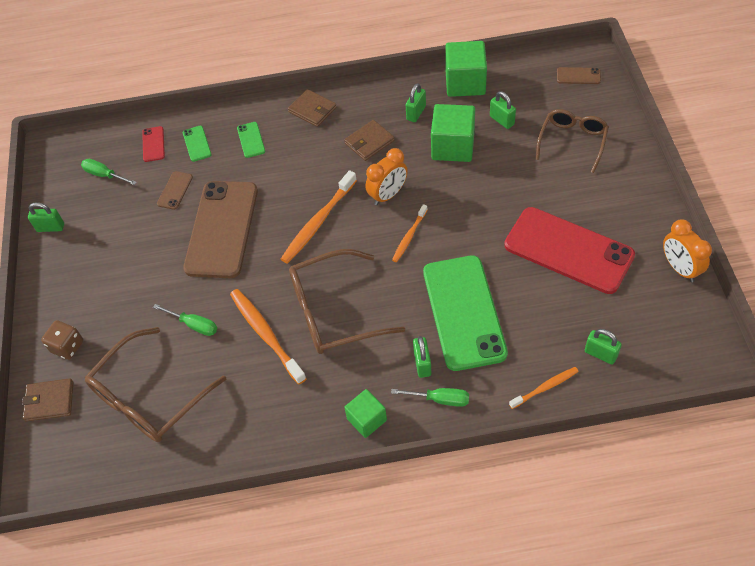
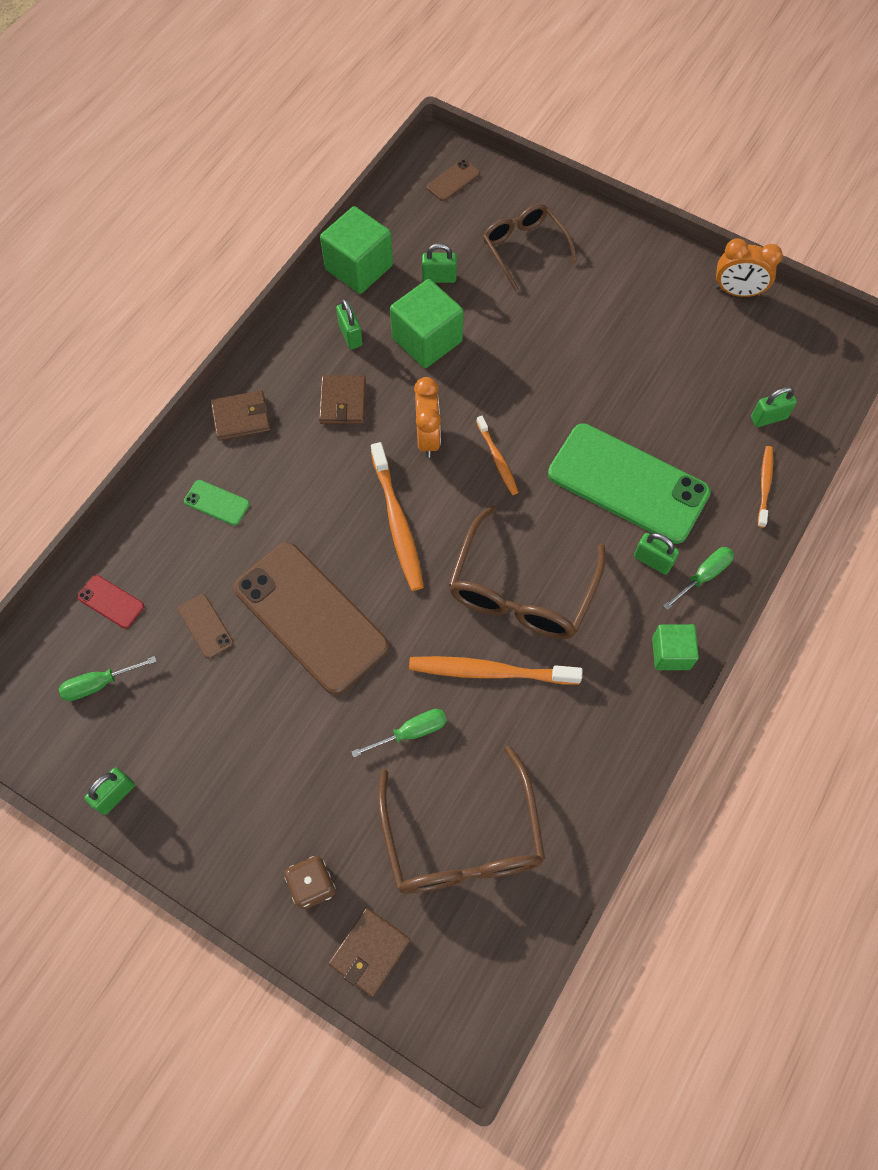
camera: 55 degrees left, 10 degrees up
green phone [183,126,212,162] -> none
red phone [504,207,635,294] -> none

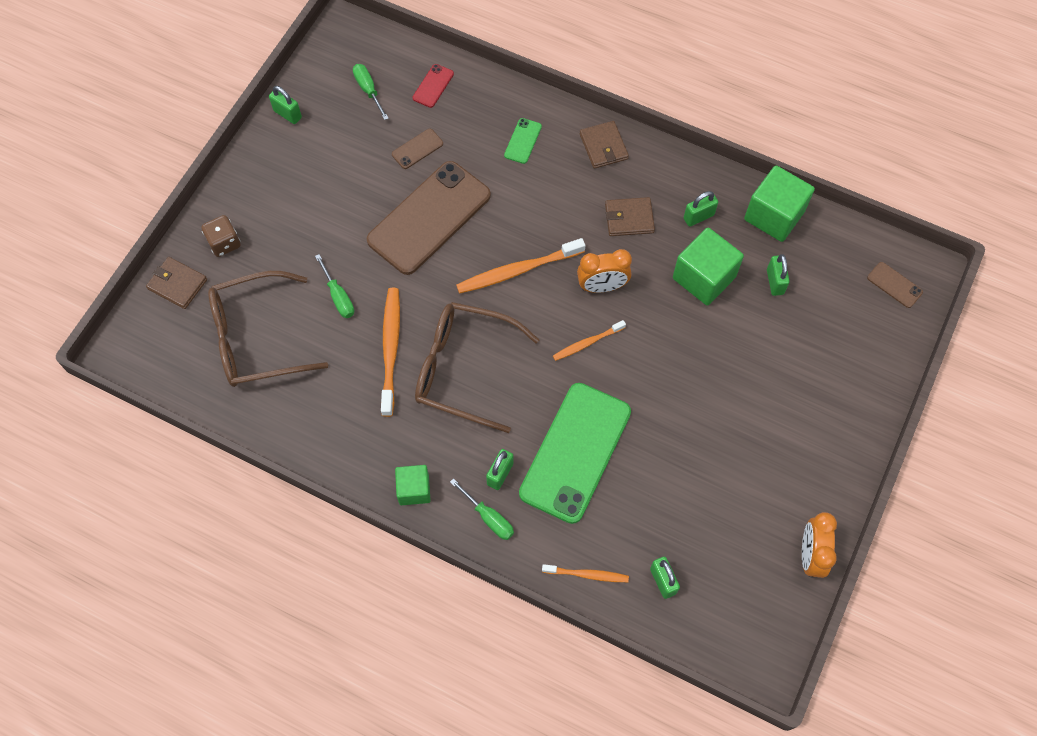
camera: 85 degrees right, 0 degrees up
brown glasses [483,204,577,292] -> none

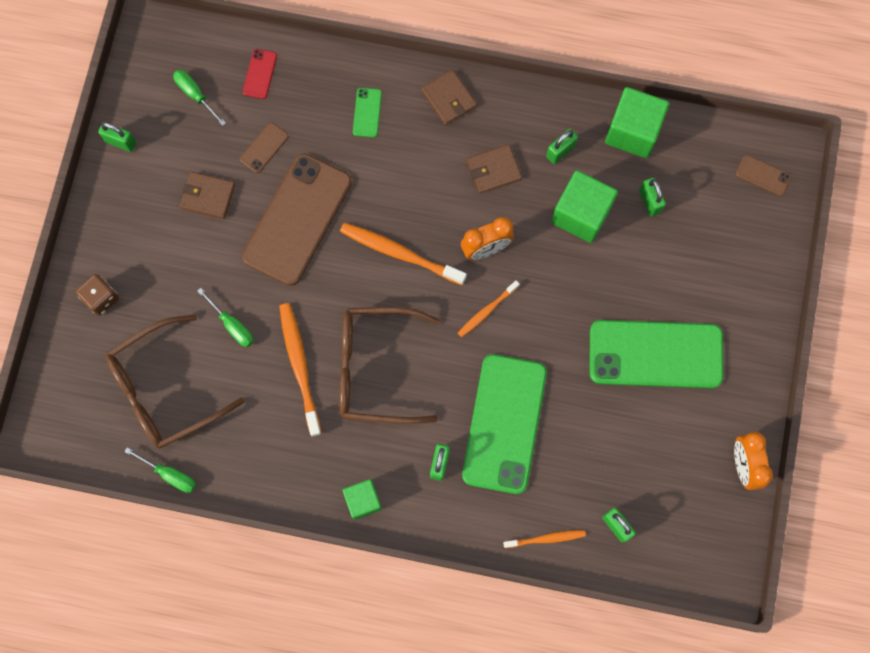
camera: 15 degrees left, 10 degrees up
brown wallet [146,257,207,309] -> brown wallet moved to [180,172,235,219]
green screwdriver [450,478,514,540] -> green screwdriver moved to [124,447,196,493]
orange toothbrush [456,238,586,294] -> orange toothbrush turned 60 degrees clockwise [340,223,467,285]
none -> green phone [589,320,724,388]

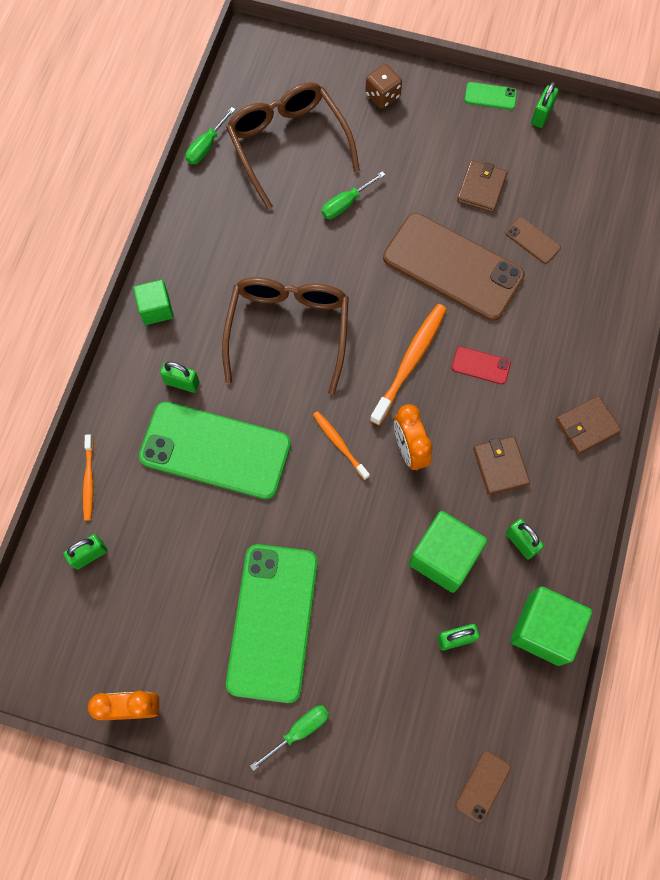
camera: 95 degrees right, 5 degrees down
green screwdriver [173,70,226,126] -> green screwdriver moved to [250,705,329,771]
red phone [243,49,277,99] -> red phone moved to [452,347,511,384]
orange toothbrush [279,303,322,437] -> none
green phone [353,88,382,137] -> green phone moved to [464,82,517,110]

